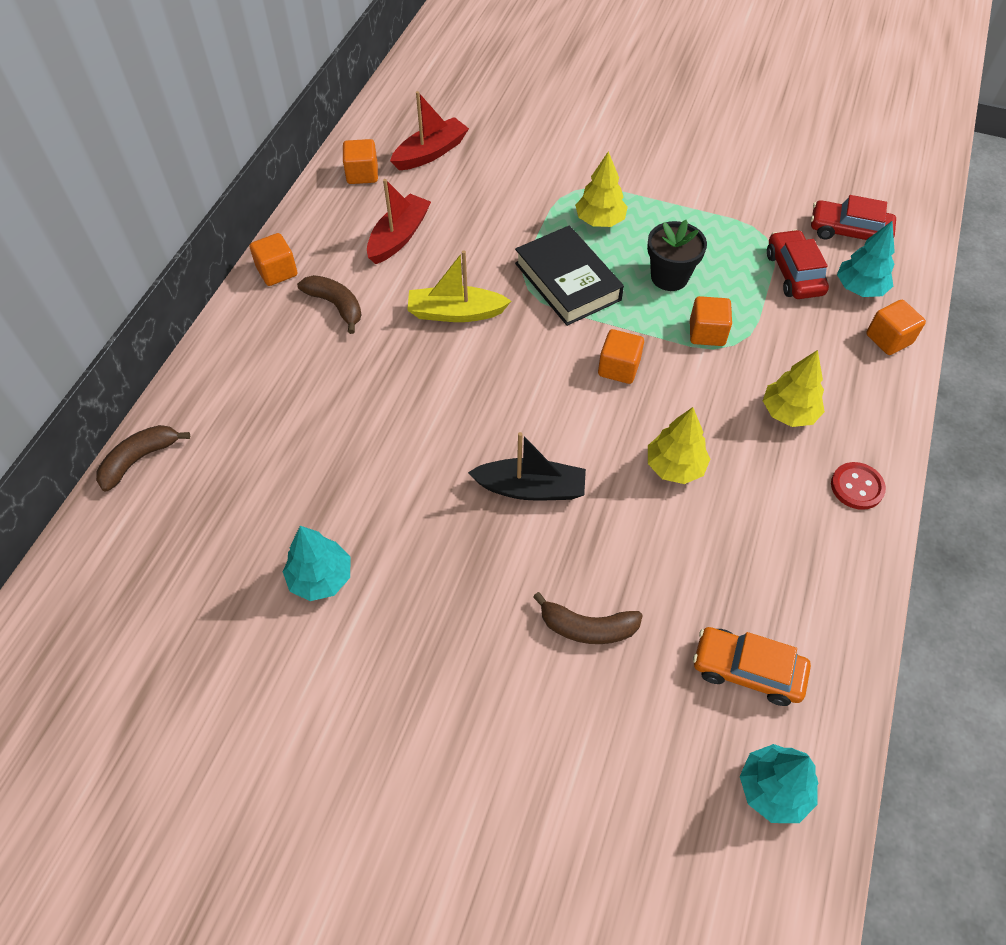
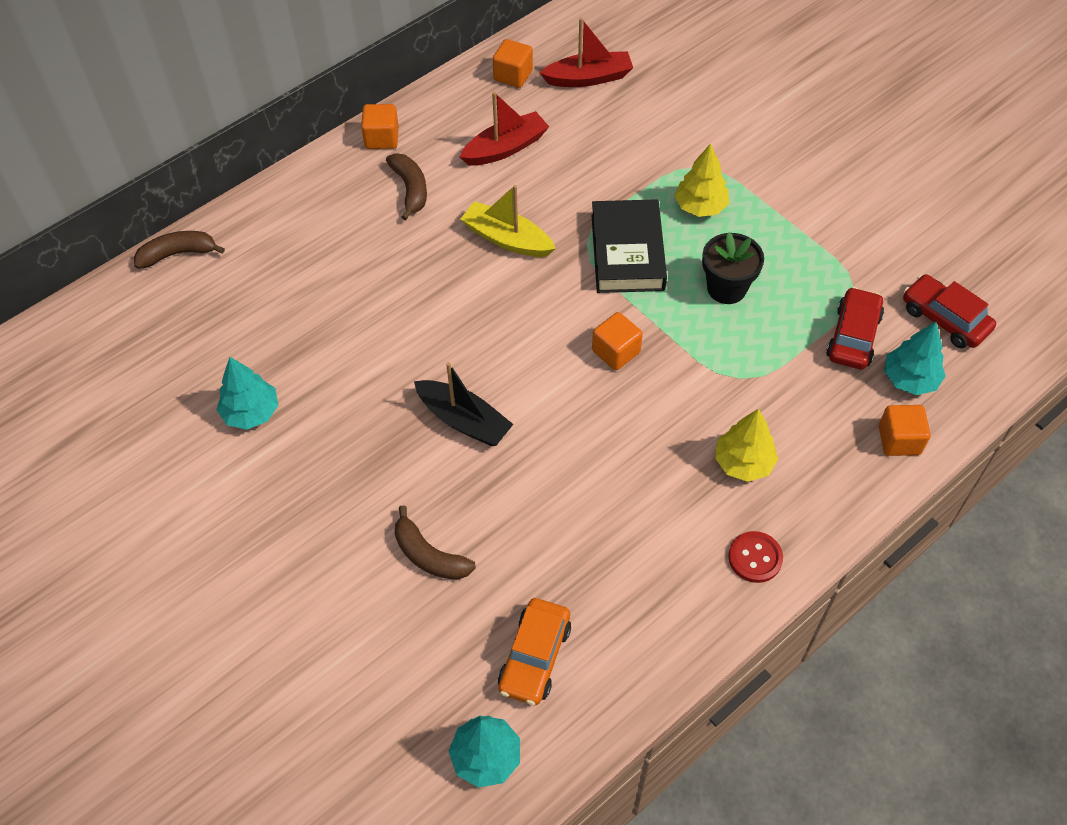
camera: 30 degrees right, 0 degrees up
yellow tree [648,407,710,484] -> none
orange cube [690,296,732,346] -> none
orange car [693,627,811,706] -> orange car turned 120 degrees counterclockwise [498,598,571,705]

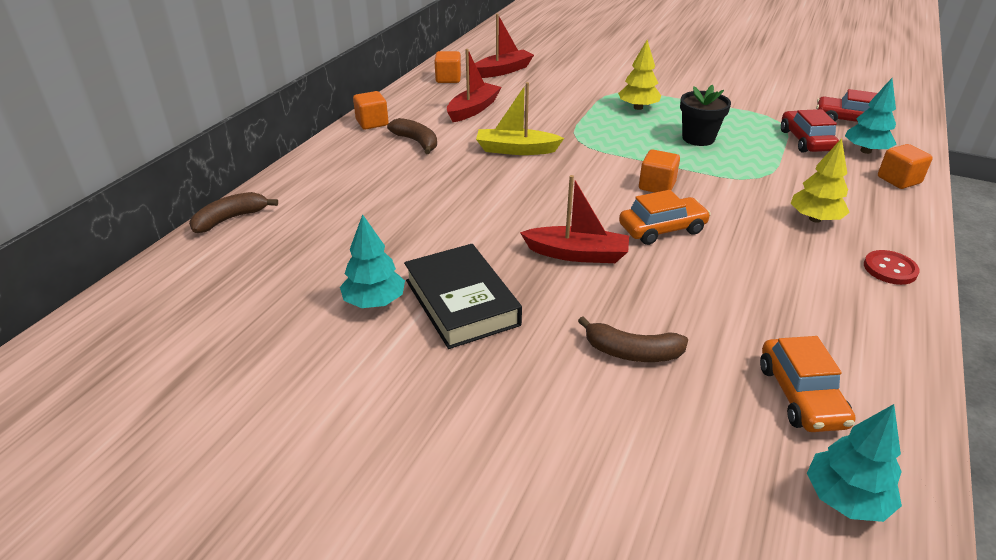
camera: 25 degrees left, 20 degrees down
black boat [414,362,513,446] -> red boat [520,175,629,263]
black book [591,199,667,293] -> black book moved to [404,244,522,349]
none -> orange car [619,190,711,245]

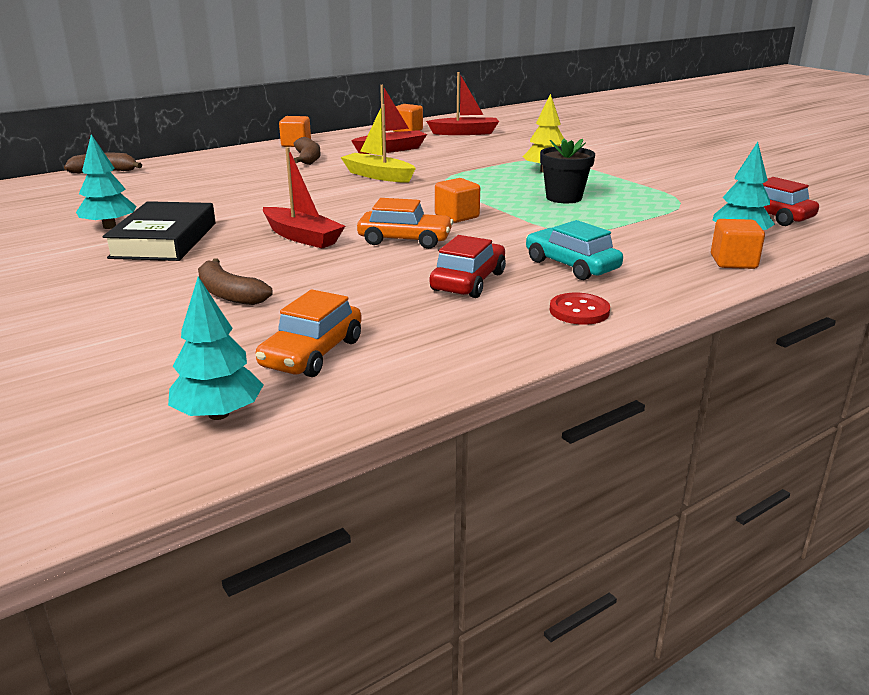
camera: 30 degrees right, 10 degrees down
red car [781,109,839,153] -> red car moved to [430,235,506,298]
yellow tree [791,138,850,223] -> turquoise car [526,220,623,280]

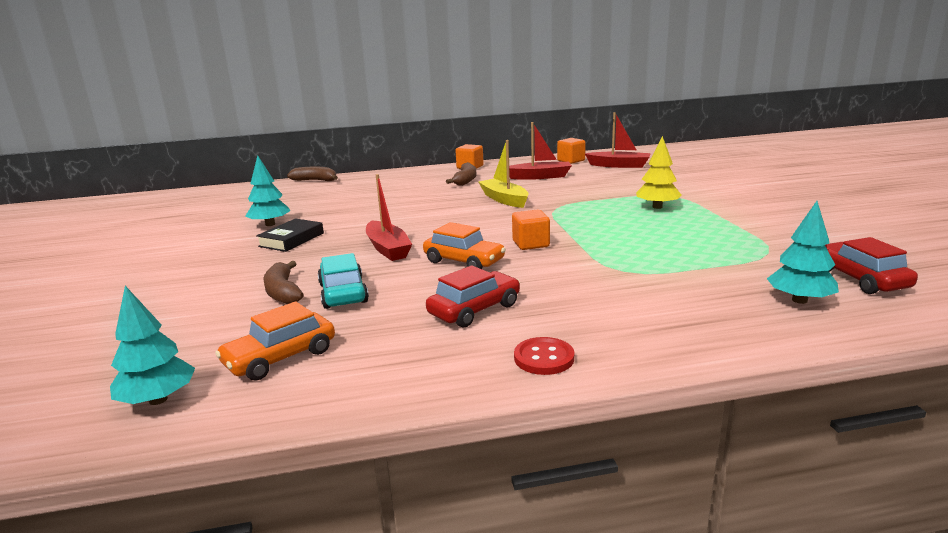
camera: 25 degrees right, 5 degrees down
black book [103,201,216,261] -> black book [256,219,324,252], size x0.66
turquoise car [526,220,623,280] -> turquoise car moved to [318,253,369,309]
black flower pot [540,139,595,203] -> none
orange cube [711,219,765,269] -> none

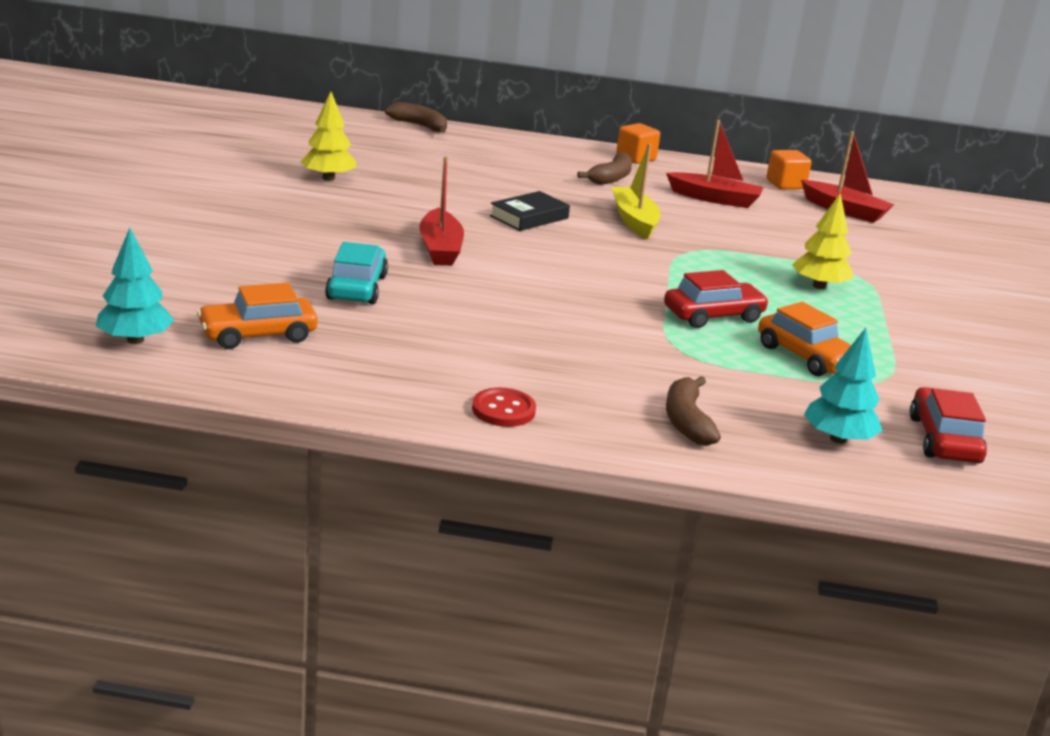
camera: 15 degrees right, 5 degrees up
turquoise tree [245,155,291,226] -> yellow tree [300,91,356,181]
black book [256,219,324,252] -> black book moved to [490,191,570,231]
brown banana [263,261,304,304] -> brown banana moved to [666,376,721,446]
orange car [423,222,506,269] -> orange car moved to [758,302,851,376]
red car [426,265,520,327] -> red car moved to [664,270,769,328]
orange cube [512,210,550,250] -> none

